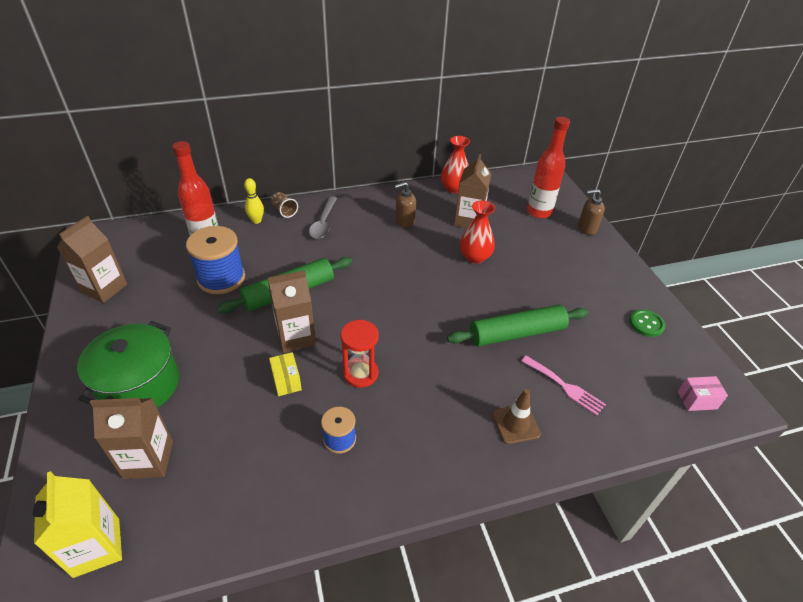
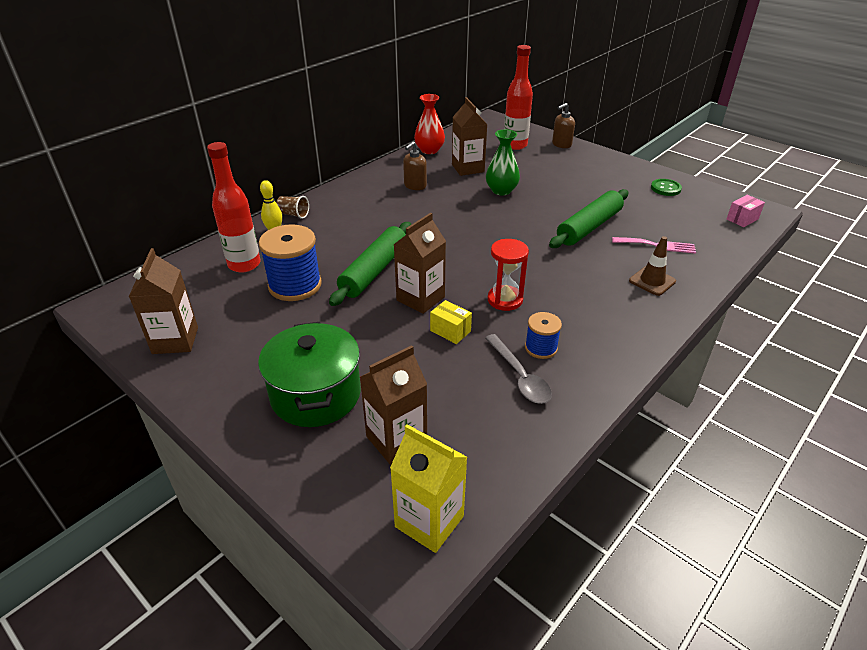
camera: 30 degrees left, 5 degrees down
grey spoon [309,196,337,239] -> grey spoon moved to [485,334,552,404]
red vase [460,200,495,264] -> green vase [486,129,520,196]

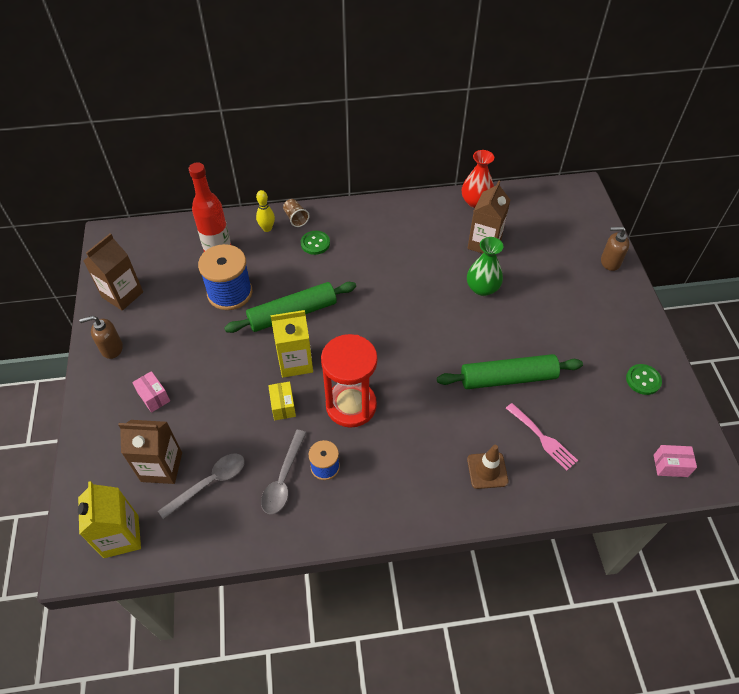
camera: 40 degrees right, 15 degrees up
green pot [258,322,361,427] -> pink box [132,371,170,413]
brown carton [393,213,446,314] -> yellow carton [270,310,313,378]
brown soap dispenser [403,141,427,190] -> brown soap dispenser moved to [79,316,123,359]
red hourglass [488,239,529,311] -> red hourglass [321,334,378,428], size x1.55
red bottle [504,45,533,150] -> none
none -> grey spoon [158,453,245,520]
none -> green button [301,231,330,255]

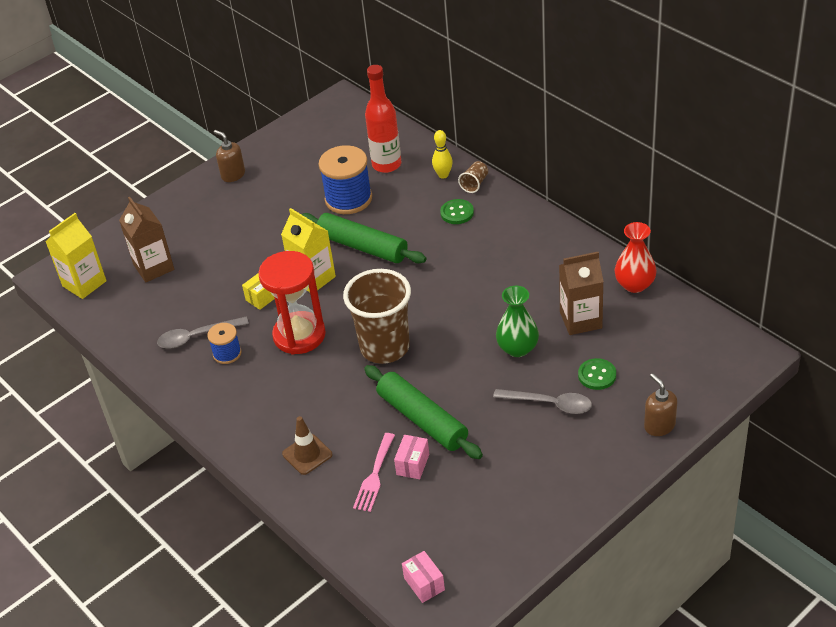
camera: 60 degrees right, 10 degrees down
brown carton [84,233,143,311] -> none
pink box [132,371,170,413] -> pink box moved to [394,435,429,479]
grey spoon [158,453,245,520] -> grey spoon moved to [493,389,592,414]
green button [626,364,662,395] -> green button moved to [578,358,616,390]
none -> brown cup [343,269,411,364]

